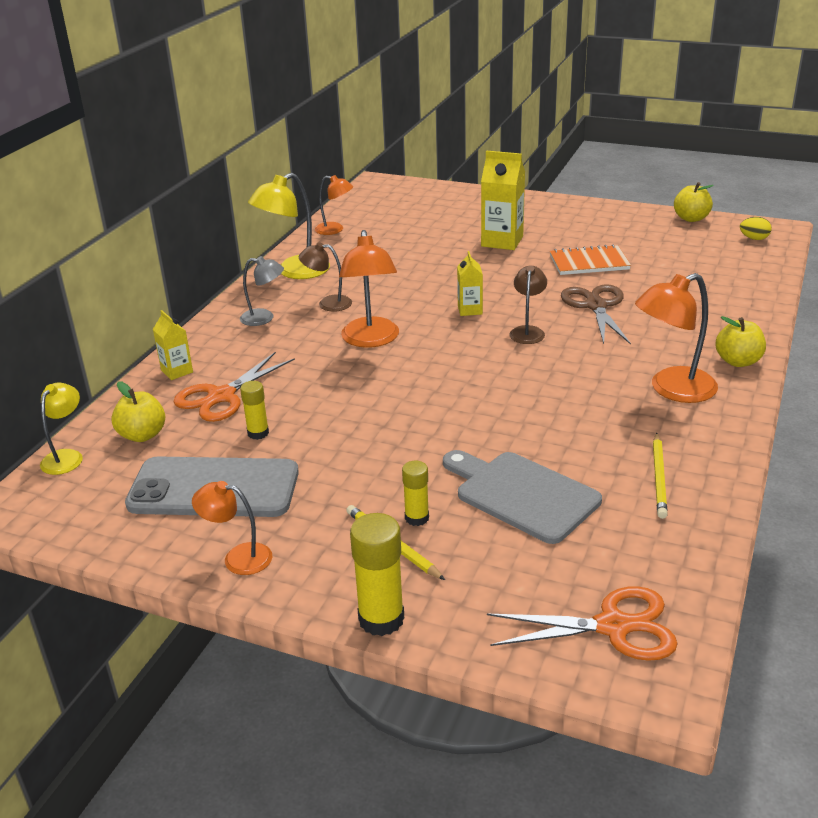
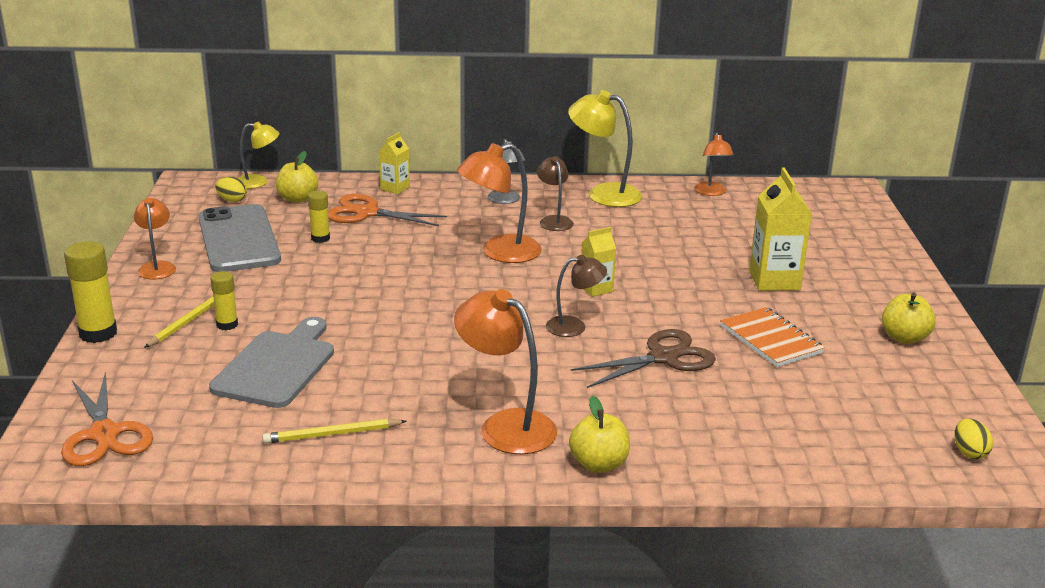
camera: 65 degrees right, 5 degrees down
yellow apple [674,182,714,222] -> yellow apple moved to [882,293,936,344]
none -> yellow egg [215,177,247,202]

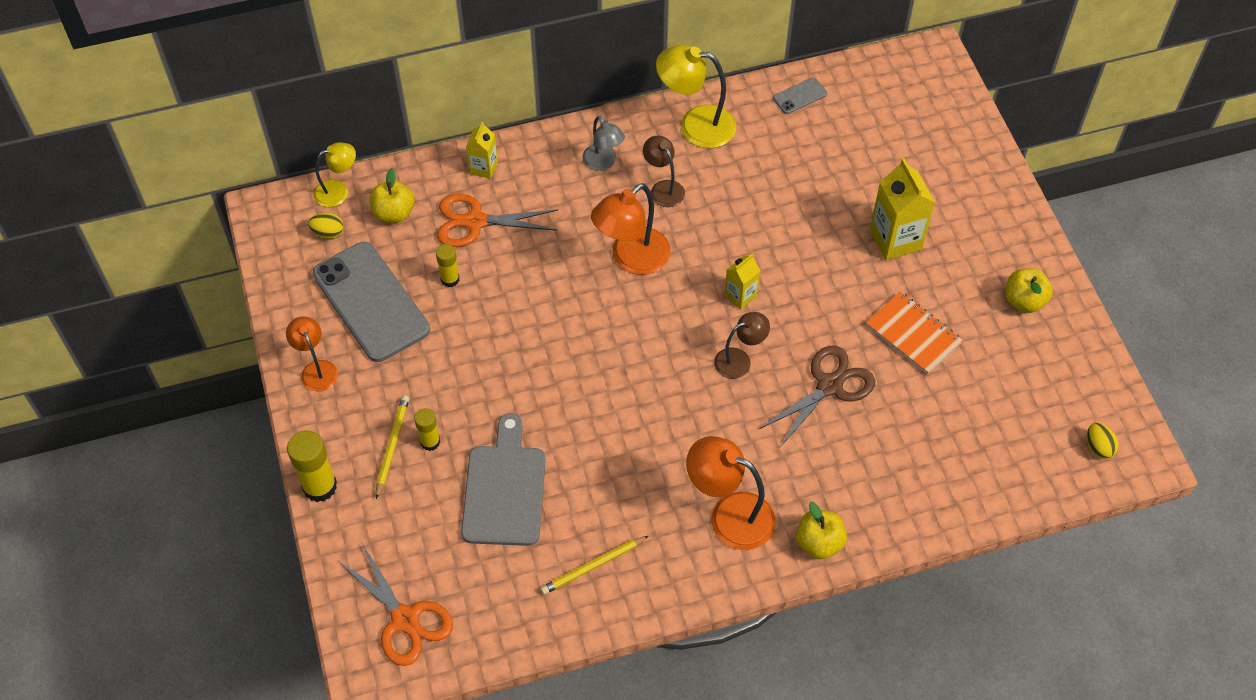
camera: 15 degrees left, 30 degrees up
orange lamp [694,132,734,196] -> grey phone [773,78,827,114]

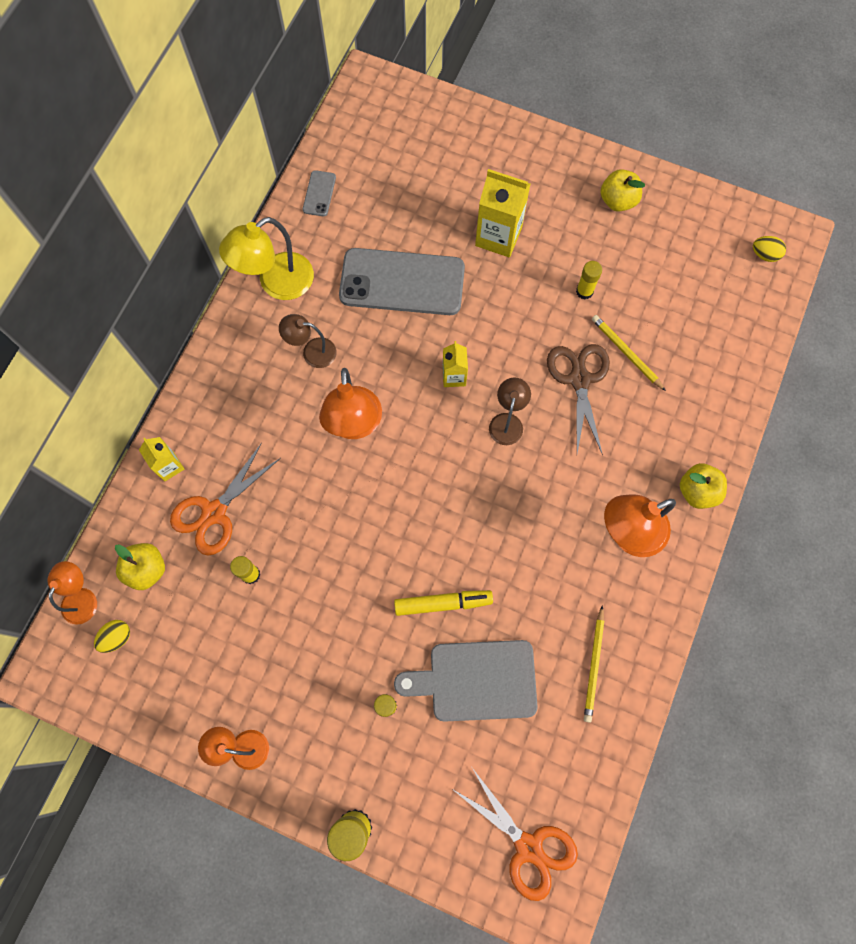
camera: 50 degrees left, 15 degrees up
grey phone [313,242,430,362] -> grey phone moved to [339,248,465,315]
yellow lamp [314,142,356,207] -> orange lamp [47,561,97,625]
orange scissors [337,544,453,666] -> orange scissors turned 45 degrees clockwise [452,768,578,901]
yellow pencil [376,395,410,499] -> yellow pencil moved to [592,315,666,391]
grey cutting board [461,413,546,546] -> grey cutting board turned 45 degrees counterclockwise [394,640,538,722]
grey lamp [582,116,625,171] -> none
orange notebook [866,292,963,375] -> yellow glue stick [576,261,602,299]
none -> yellow marker [394,590,493,616]

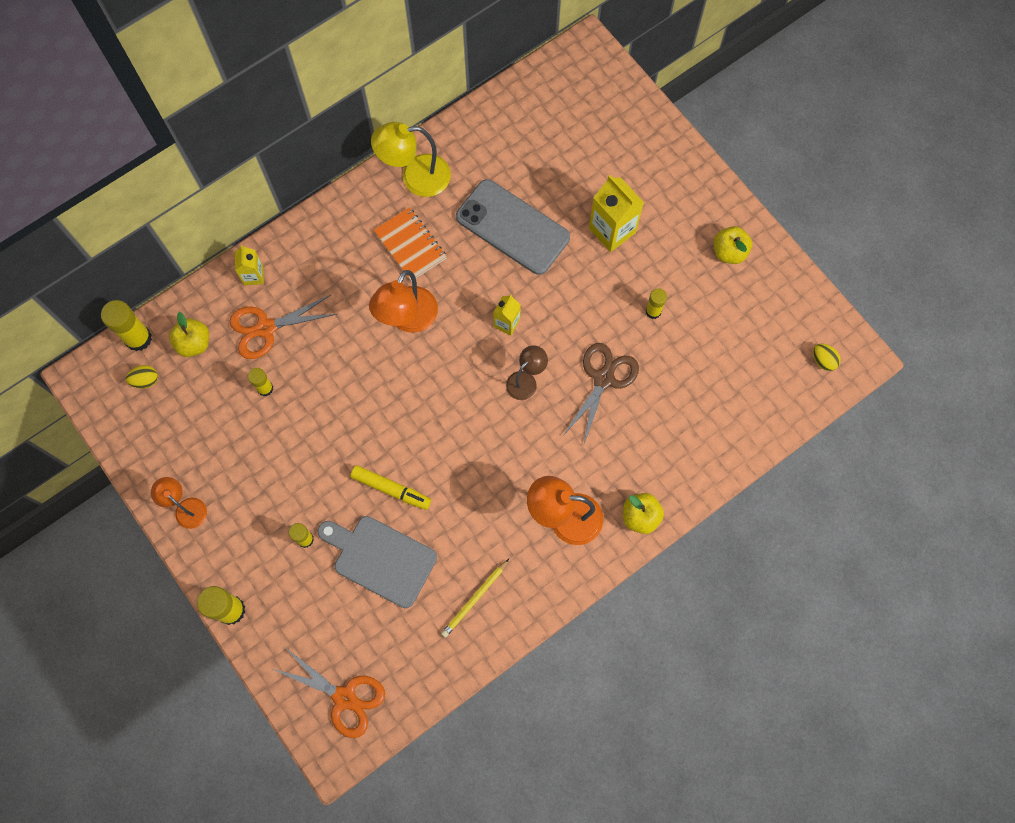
camera: 30 degrees right, 0 degrees up
orange lamp [47,561,97,625] -> yellow glue stick [101,300,152,351]
brown lamp [279,314,337,368] -> orange notebook [373,207,447,281]
grey phone [303,170,336,216] -> none
orange scissors [452,768,578,901] -> orange scissors turned 45 degrees counterclockwise [273,648,385,738]
yellow pencil [592,315,666,391] -> none

